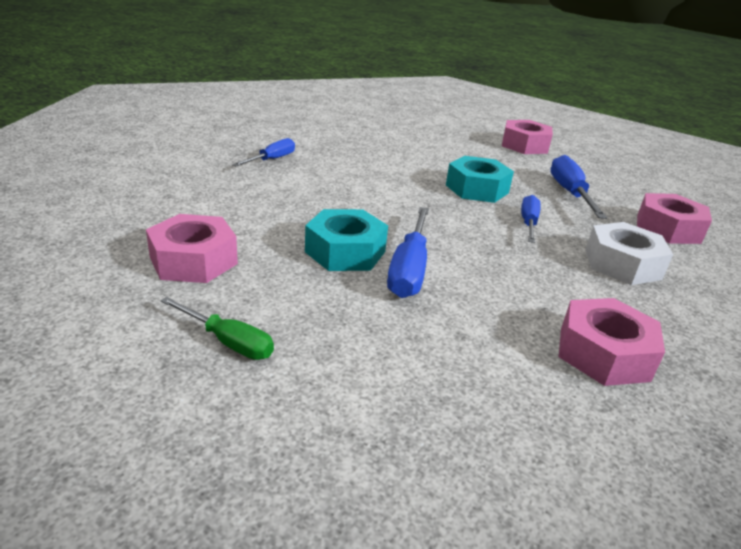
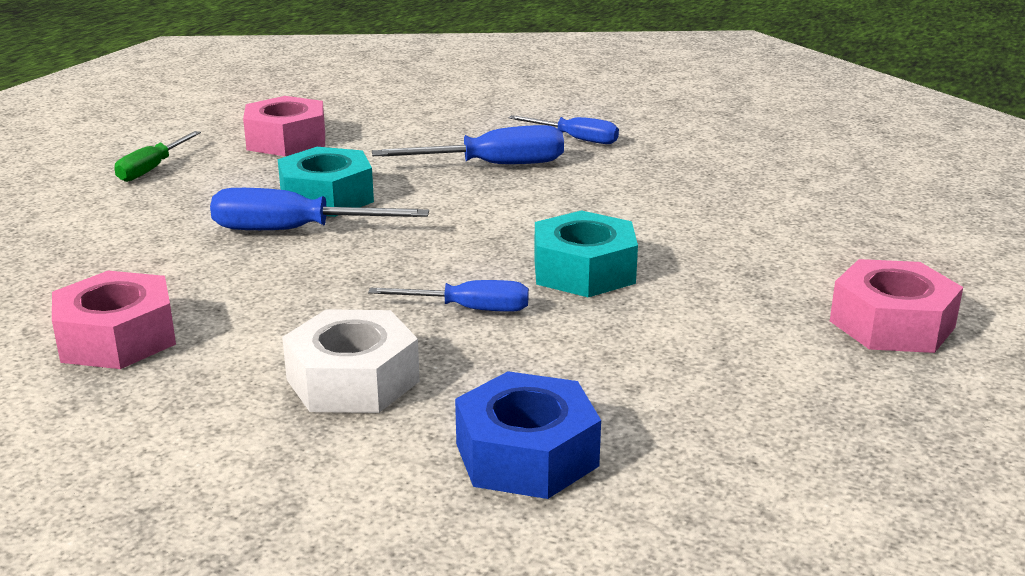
camera: 85 degrees right, 5 degrees down
blue screwdriver [550,155,607,219] -> blue screwdriver moved to [372,125,564,164]
pink nut [637,193,712,244] -> blue nut [455,371,601,499]

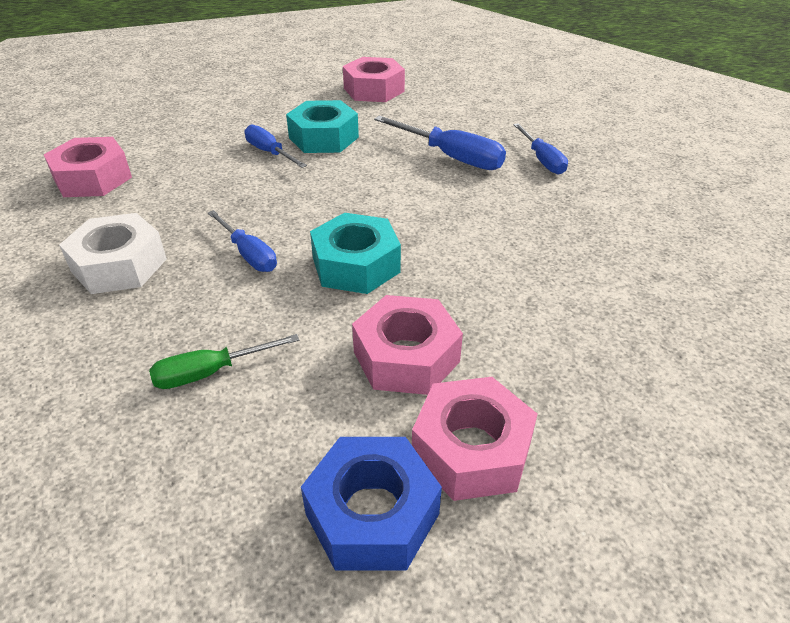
camera: 45 degrees right, 15 degrees up
green screwdriver [114,131,201,182] -> green screwdriver moved to [149,334,299,389]
blue screwdriver [210,188,429,230] -> blue screwdriver [244,125,307,168], size x0.65
blue nut [455,371,601,499] -> blue nut moved to [301,437,442,571]
none -> pink nut [352,295,463,395]

